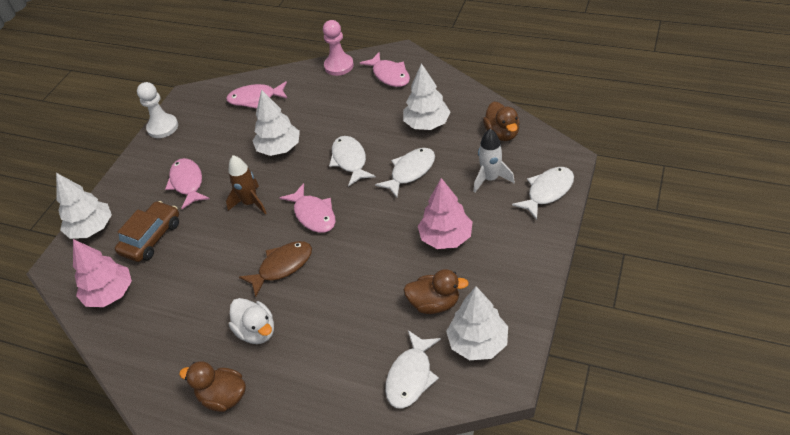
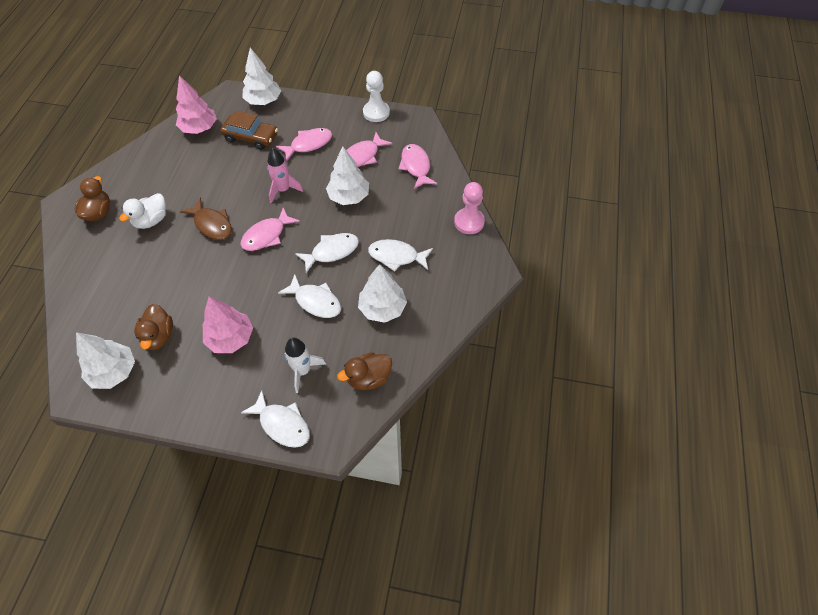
camera: 75 degrees right, 10 degrees up
brown rocket [226,155,267,215] -> pink rocket [267,148,303,203]
pink fish [360,52,410,87] -> pink fish moved to [346,132,392,167]
white fish [385,330,441,408] -> white fish moved to [368,239,433,272]

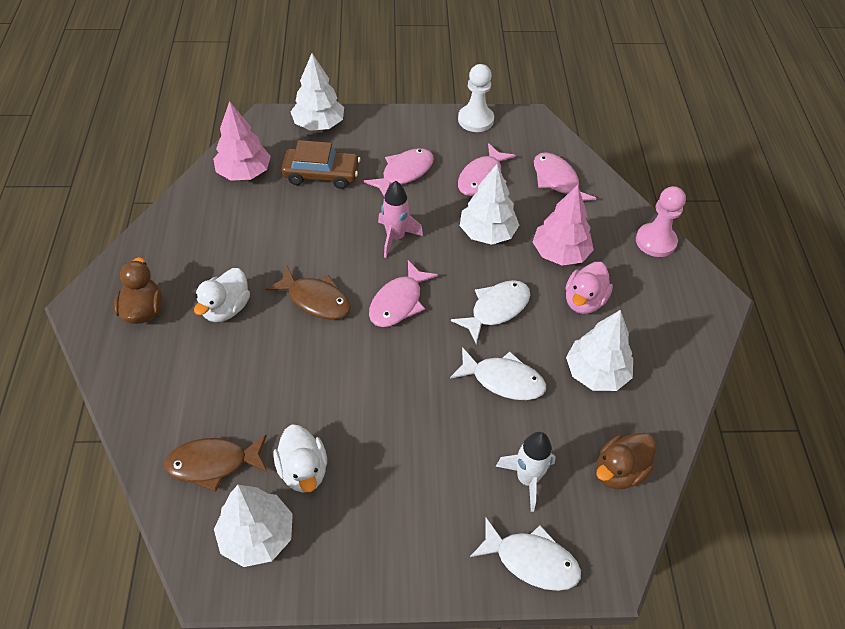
camera: 15 degrees left, 5 degrees down
brown duck [134,304,173,350] -> white duck [273,425,327,493]
pink tree [202,296,253,353] -> pink tree moved to [533,185,594,266]
white fish [368,239,433,272] -> pink duck [566,262,613,314]
none -> brown fish [164,435,268,492]

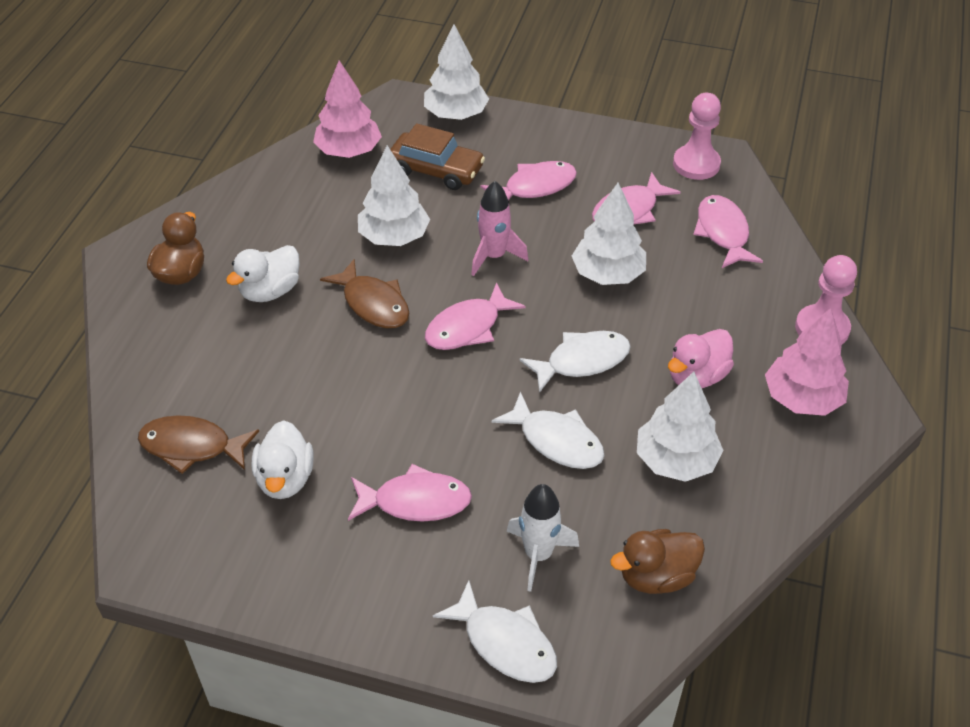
camera: 20 degrees right, 5 degrees down
white tree [214,485,293,567] -> white tree moved to [358,145,430,246]
white pawn [458,64,494,132] -> none
pink tree [533,185,594,266] -> pink tree moved to [765,308,849,416]
none -> pink fish [348,464,472,522]
none -> pink pawn [673,93,721,180]

